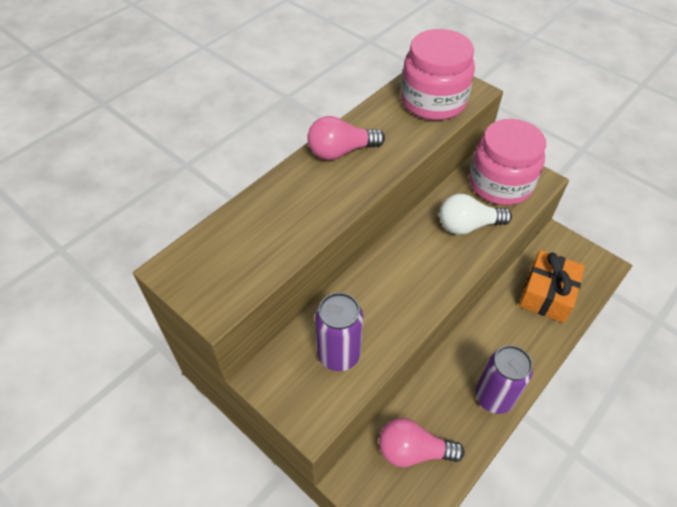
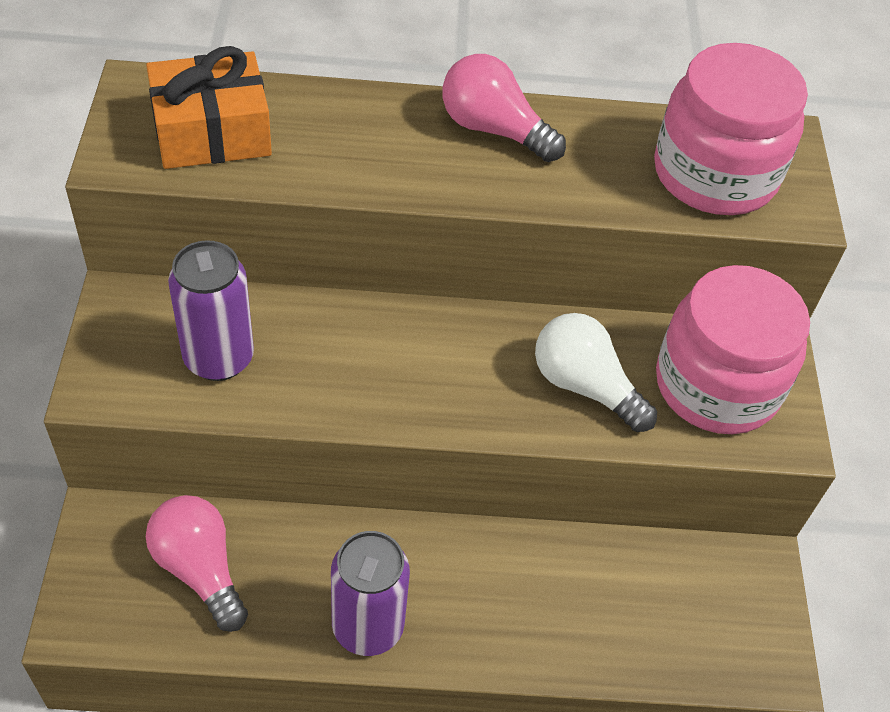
camera: 45 degrees right, 0 degrees up
orange gift [519,250,585,323] -> orange gift moved to [146,46,272,169]

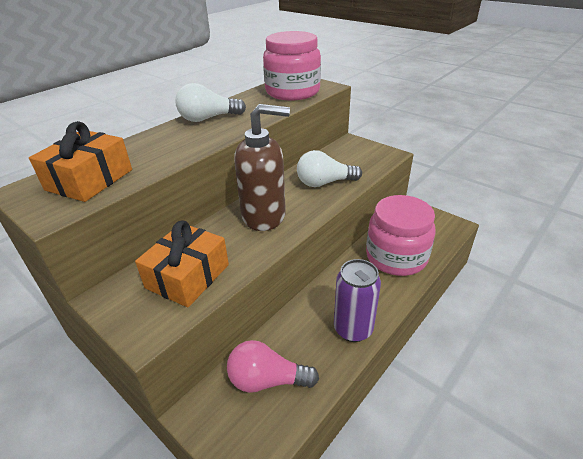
camera: 45 degrees left, 15 degrees down
purple can [168,240,254,381] -> orange gift [135,221,229,307]
pink light bulb [442,54,566,162] -> white light bulb [175,83,246,122]
pink jar [656,265,810,434] -> pink jar moved to [366,195,436,276]
none -> brown soap dispenser [234,104,290,231]

